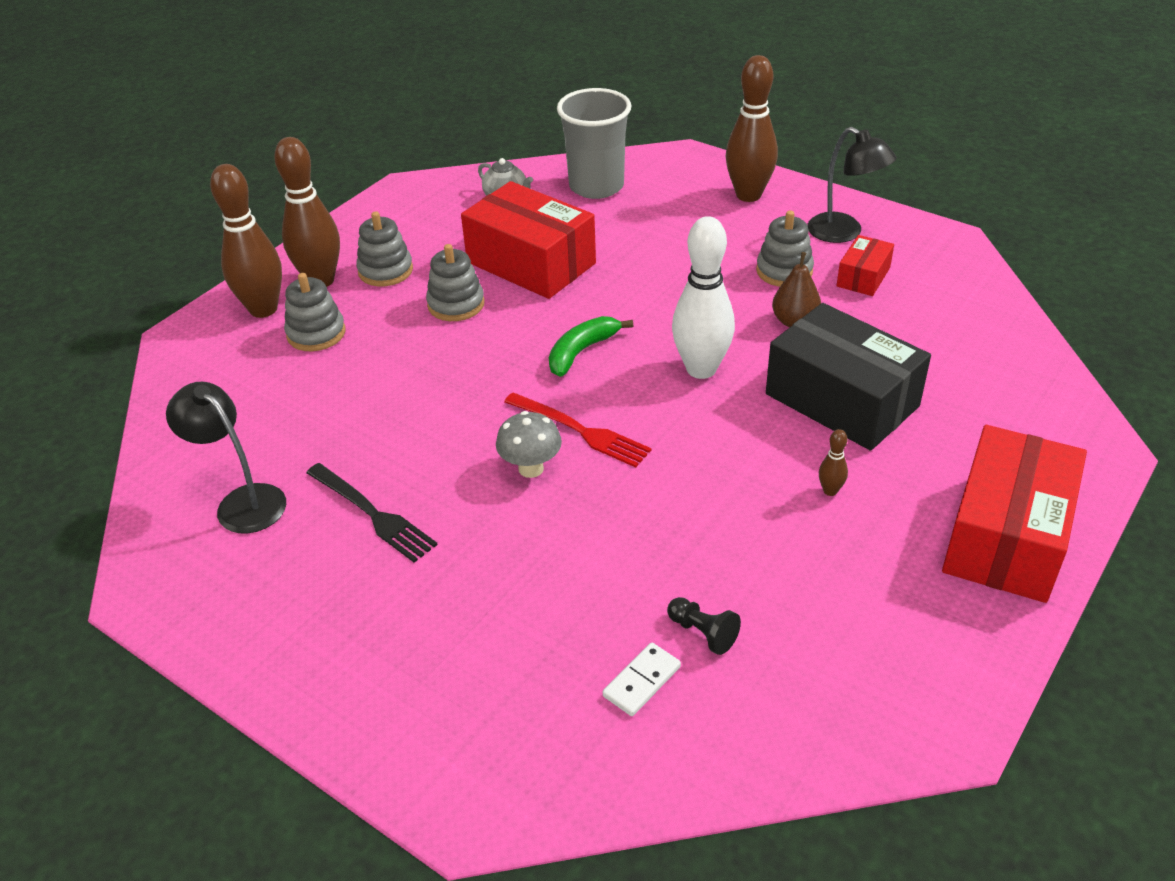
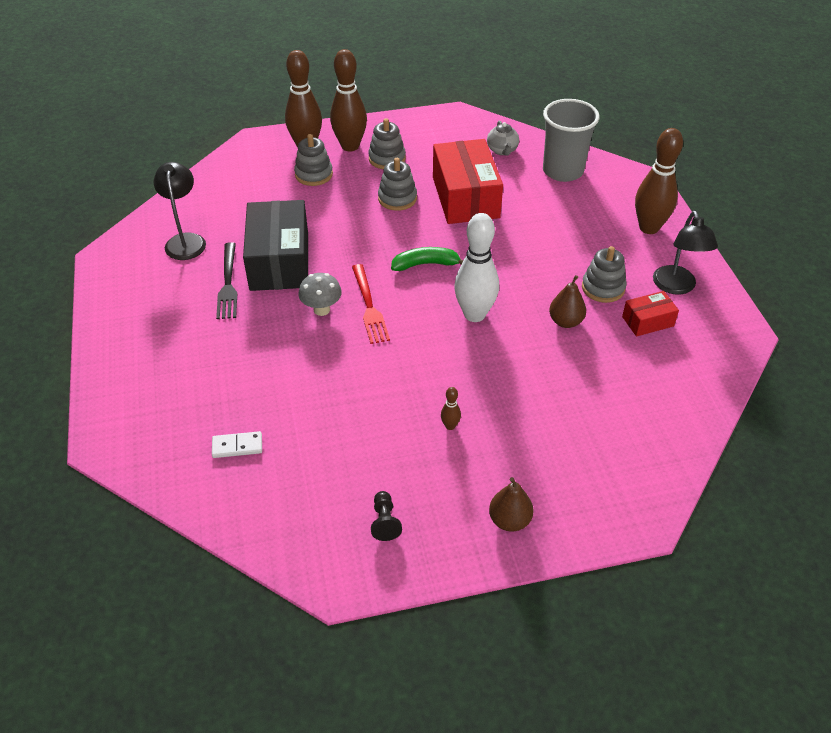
camera: 40 degrees right, 5 degrees up
black pawn [667,597,741,655] -> black pawn moved to [371,491,402,541]
black box [766,303,931,451] -> black box moved to [243,200,308,291]
red box [942,425,1087,603] -> brown pear [489,477,534,532]

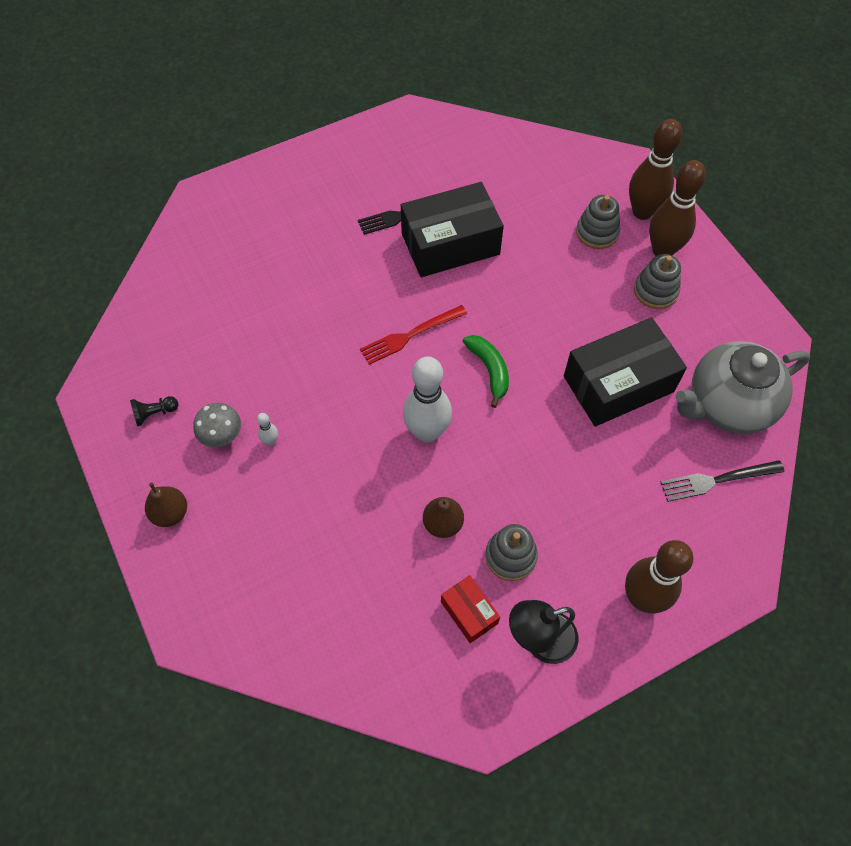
camera: 75 degrees right, 15 degrees up
black lamp [153,162,206,260] -> none
white domino [212,431,262,458] -> none
grey mushroom [298,273,342,316] -> grey mushroom moved to [193,403,241,447]
grey stacking toy [378,158,417,211] -> none
red box [433,139,503,224] -> black box [564,317,687,426]
brown bowling pin [441,387,461,430] -> white bowling pin [257,413,278,446]
grey teapot [487,121,519,156] -> grey teapot [675,341,810,434], size x2.26
grey cup [543,99,599,182] -> black fork [661,460,784,502]

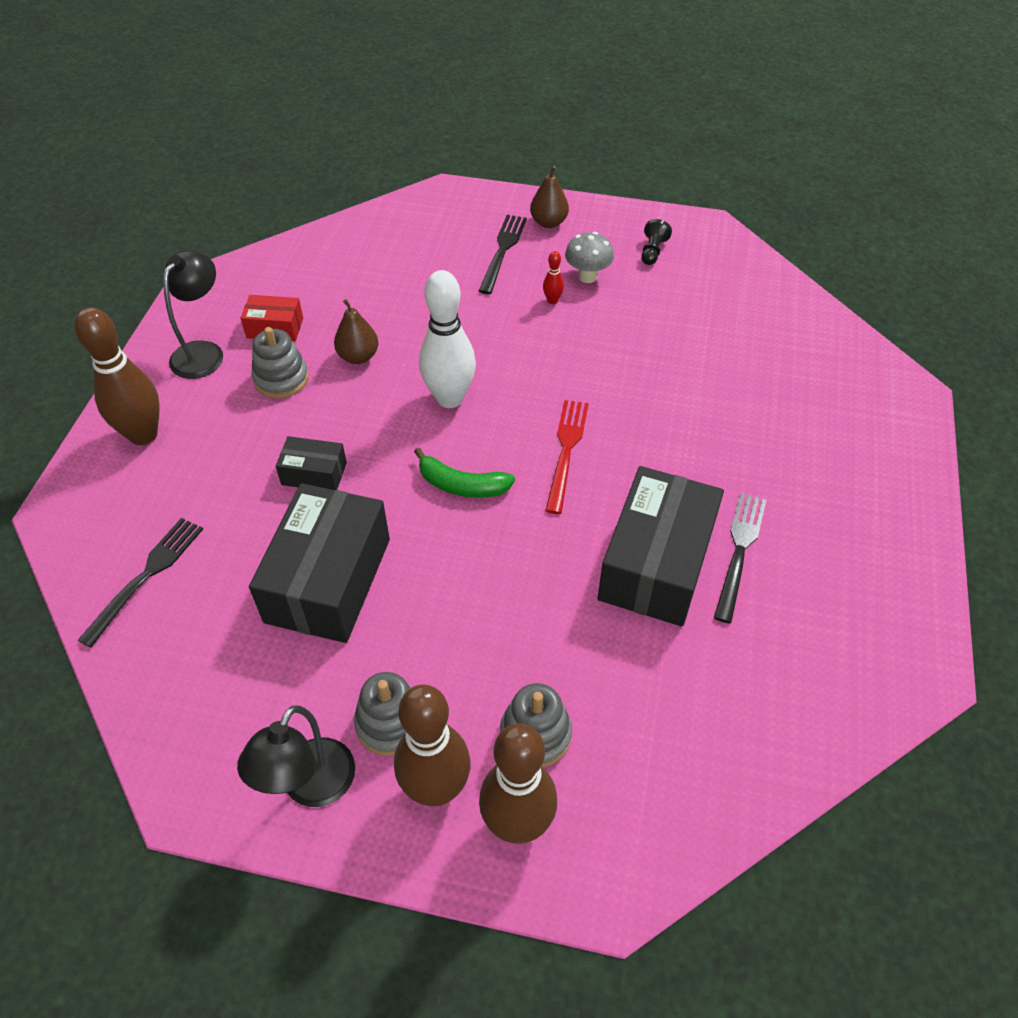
camera: 130 degrees right, 10 degrees down
white bowling pin [257,413,278,446] -> red bowling pin [543,251,564,304]
grey teapot [675,341,810,434] -> none
none -> black lamp [237,706,355,807]
none -> black box [276,436,347,490]
none -> black fork [479,215,527,294]

